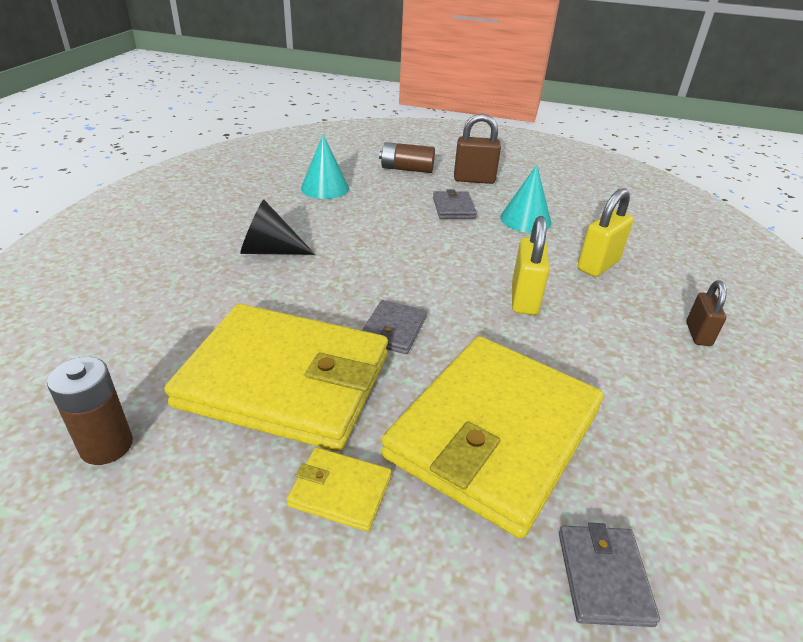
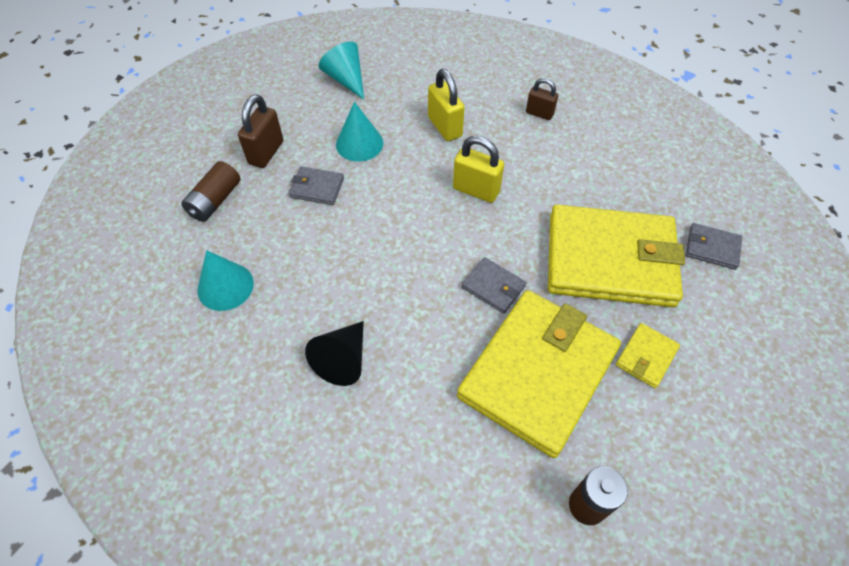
camera: 70 degrees left, 20 degrees up
yellow wallet [381,336,604,538] -> yellow wallet turned 45 degrees counterclockwise [548,204,685,307]
none -> turquoise cone [319,42,364,100]

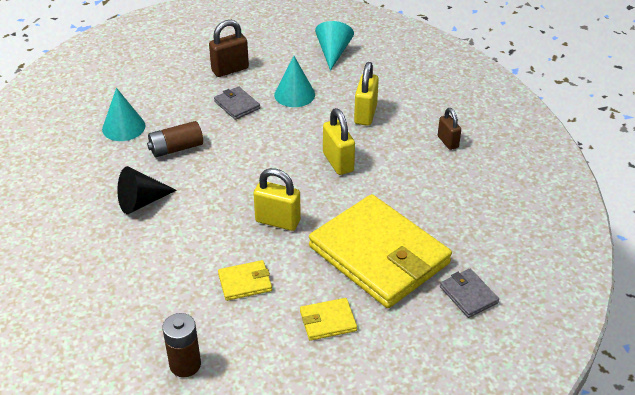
camera: 40 degrees right, 15 degrees down
brown battery [181,161,240,222] -> brown battery moved to [147,121,203,157]
yellow wallet [457,290,621,458] -> yellow wallet [218,260,272,301], size x0.40
grey wallet [462,257,526,314] -> yellow padlock [253,168,301,231]

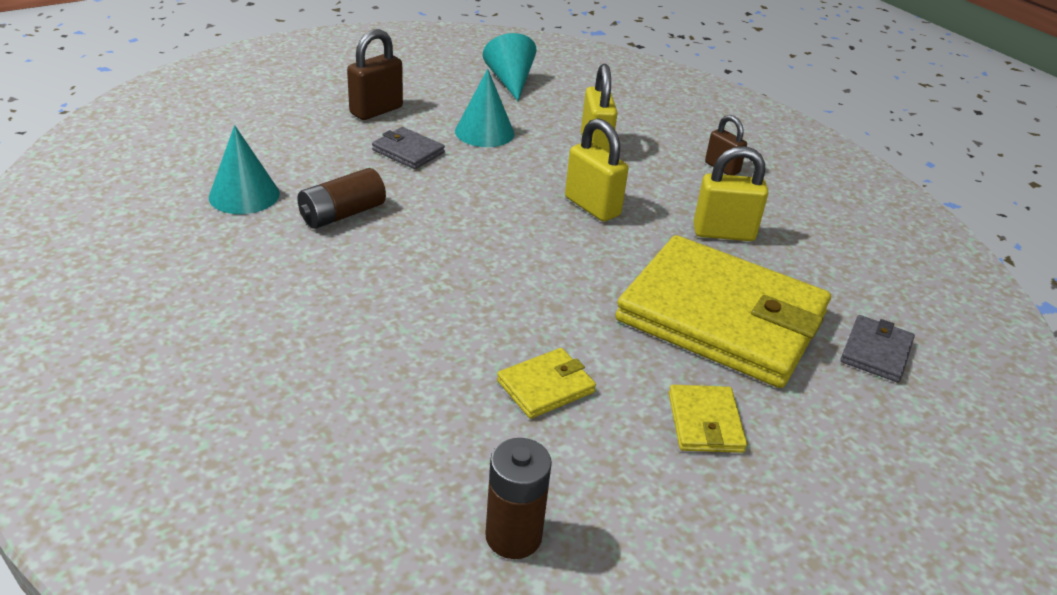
camera: 20 degrees left, 5 degrees down
black cone [117,166,177,214] -> none
yellow padlock [253,168,301,231] -> yellow padlock moved to [693,146,768,241]
yellow wallet [300,298,357,341] -> yellow wallet turned 60 degrees counterclockwise [669,385,747,453]
grey wallet [440,269,499,318] -> grey wallet turned 75 degrees clockwise [840,315,915,383]

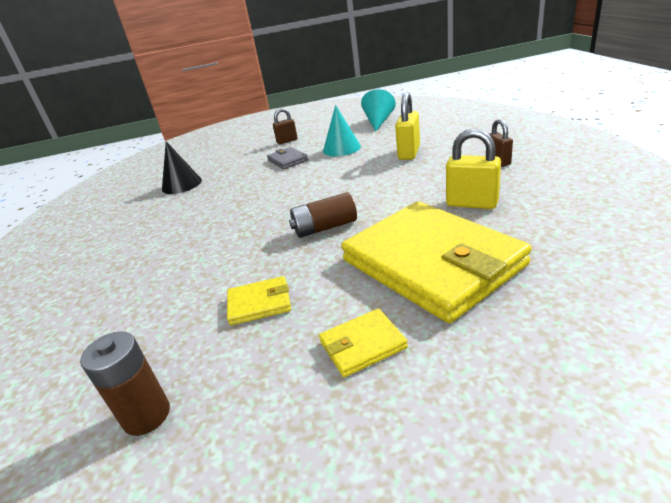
camera: 30 degrees right, 5 degrees down
turquoise cone [209,125,280,214] -> black cone [162,141,202,194]
brown battery [297,168,386,229] -> brown battery moved to [289,192,357,238]
brown padlock [347,29,403,120] -> brown padlock [273,108,298,144], size x0.65
yellow padlock [565,118,628,222] -> none
yellow wallet [669,385,747,453] -> yellow wallet turned 45 degrees clockwise [319,309,408,377]
grey wallet [840,315,915,383] -> none

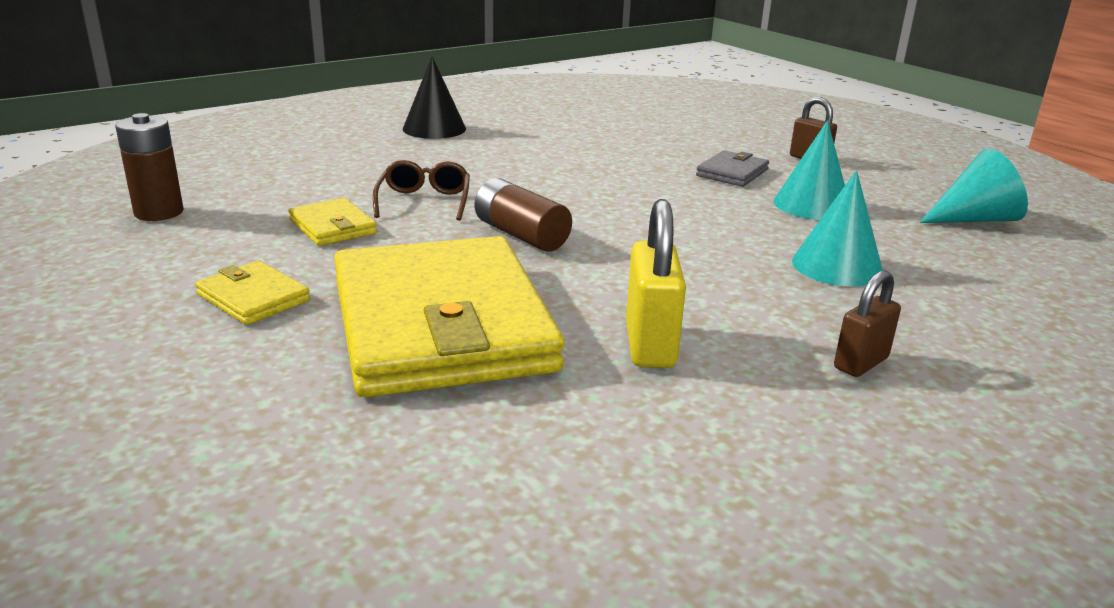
camera: 60 degrees right, 5 degrees down
black cone [162,141,202,194] -> black cone moved to [403,56,466,139]
yellow wallet [341,201,532,323] -> yellow wallet turned 45 degrees counterclockwise [334,236,564,397]
yellow padlock [395,92,420,160] -> turquoise cone [792,170,883,287]
none -> brown glasses [373,160,470,221]

